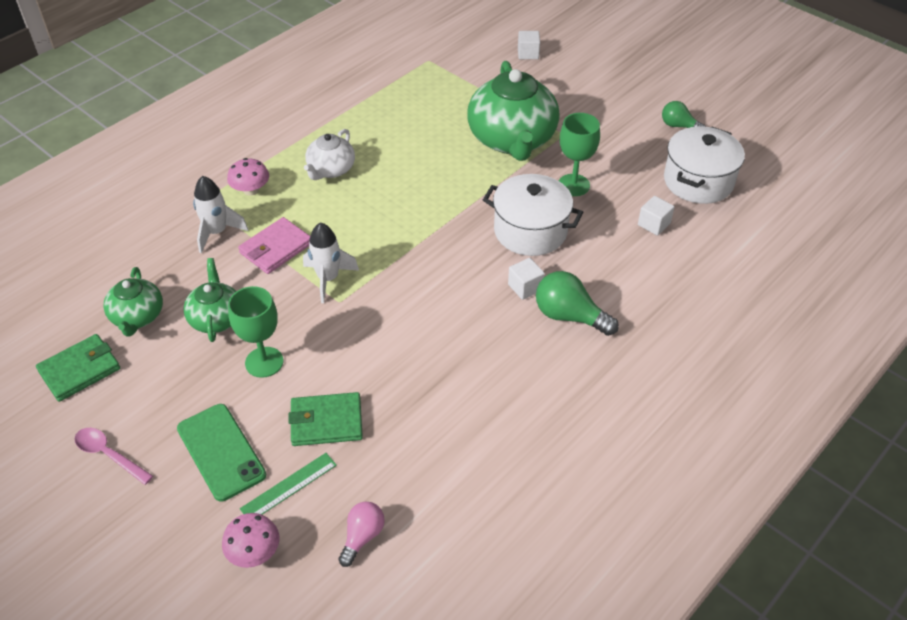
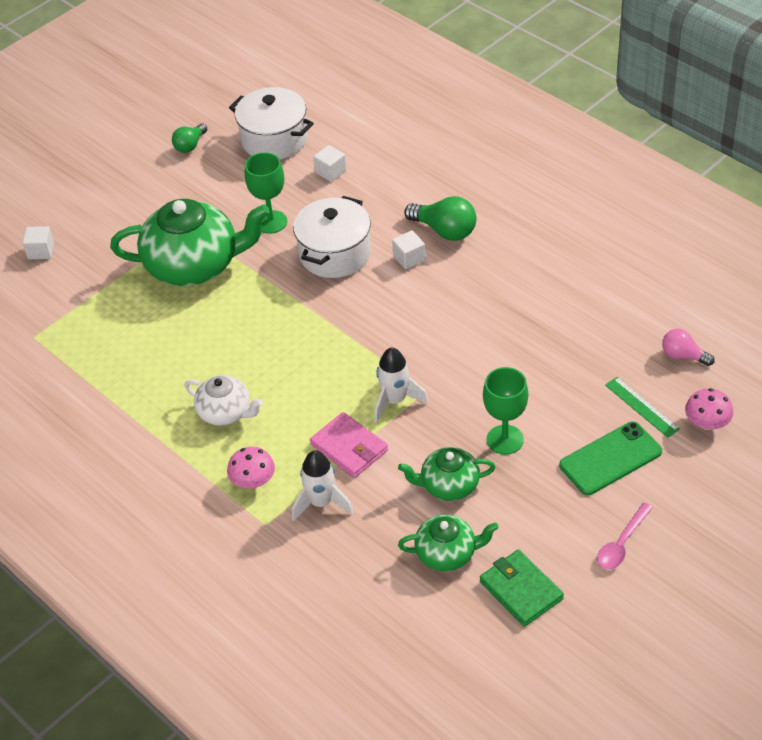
camera: 85 degrees left, 0 degrees up
green wallet [289,392,363,446] -> none
green light bulb [536,271,619,336] -> green light bulb turned 90 degrees counterclockwise [404,196,477,241]

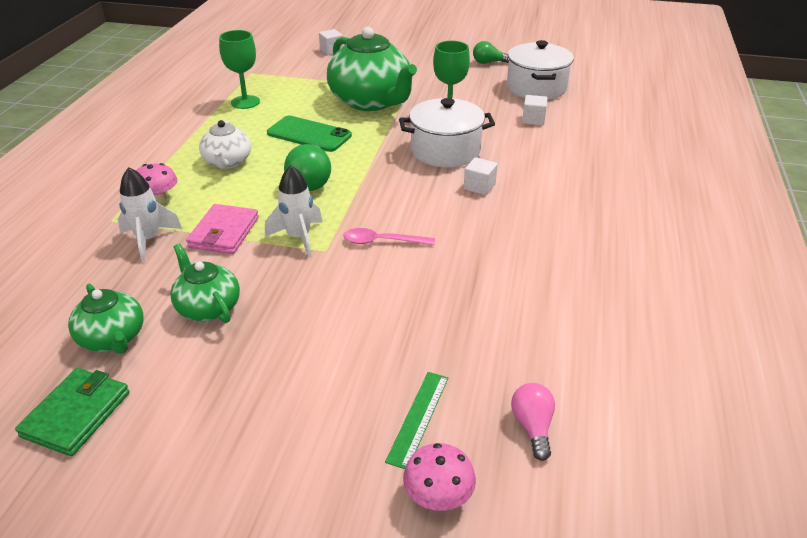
camera: 55 degrees right, 10 degrees down
green light bulb [404,196,477,241] -> green light bulb moved to [284,144,331,191]
green goblet [483,367,528,455] -> green goblet moved to [219,30,260,109]
green phone [559,421,662,495] -> green phone moved to [267,116,352,152]
pink spoon [597,503,653,569] -> pink spoon moved to [343,228,435,245]

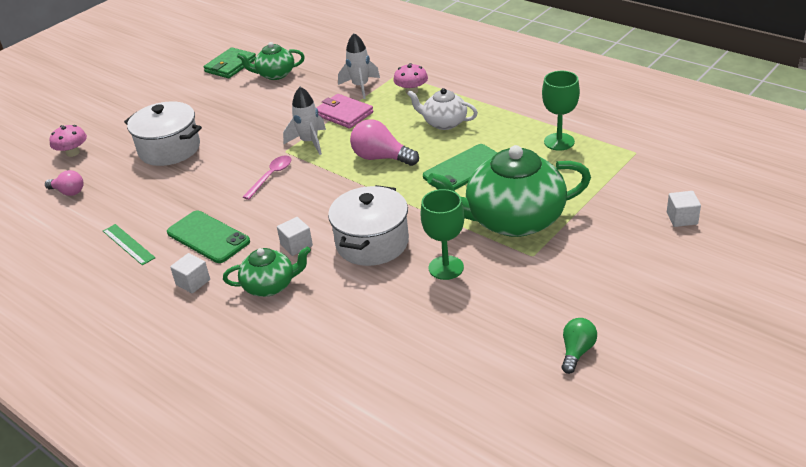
camera: 120 degrees right, 0 degrees up
green wallet [15,368,130,456] -> green wallet turned 75 degrees clockwise [204,47,256,78]
green teapot [170,244,240,323] -> green teapot moved to [223,246,311,297]
green light bulb [284,144,331,191] -> pink light bulb [350,119,419,166]
green ruler [385,372,448,469] -> green ruler moved to [103,224,155,265]
white pot [507,40,574,100] -> white pot moved to [124,101,202,166]
white cube [522,95,547,125] -> white cube moved to [170,253,210,293]
none -> green phone [167,211,250,263]

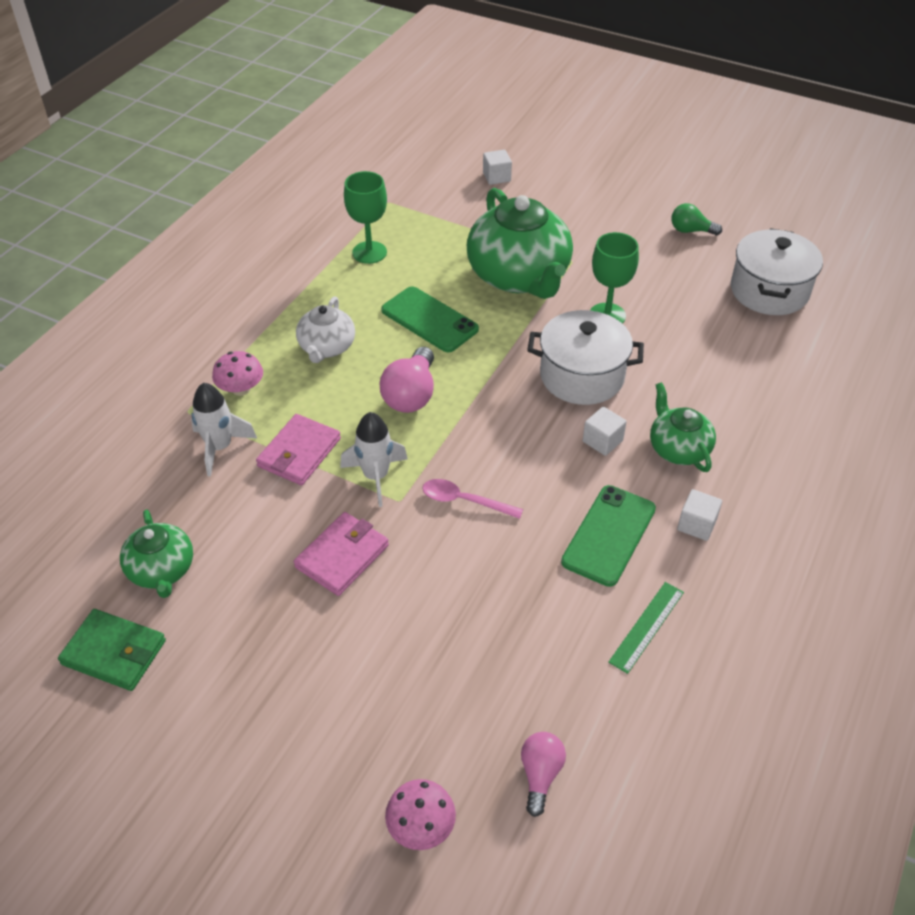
camera: 105 degrees left, 10 degrees up
white pot [124,101,202,166] -> white pot moved to [731,228,823,315]
none -> pink wallet [294,512,389,596]

